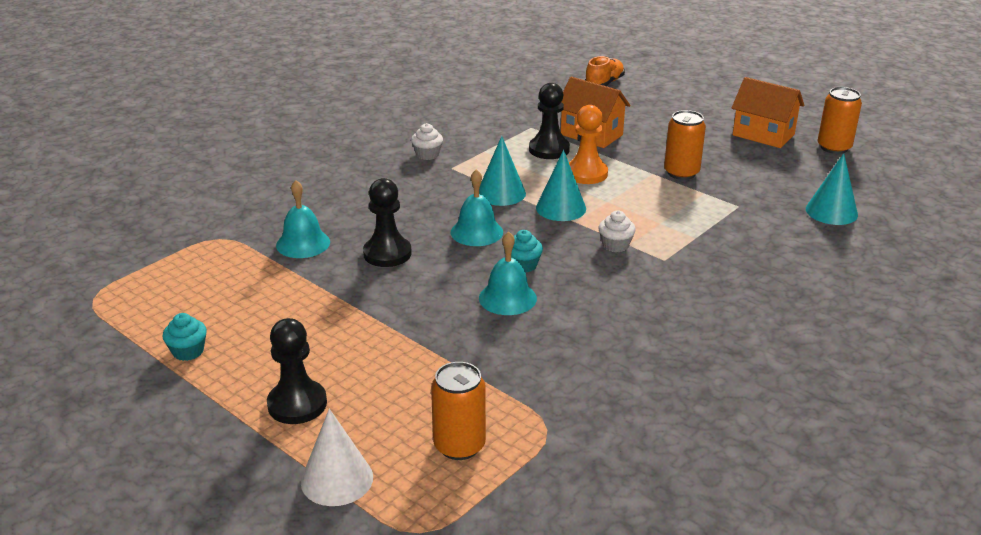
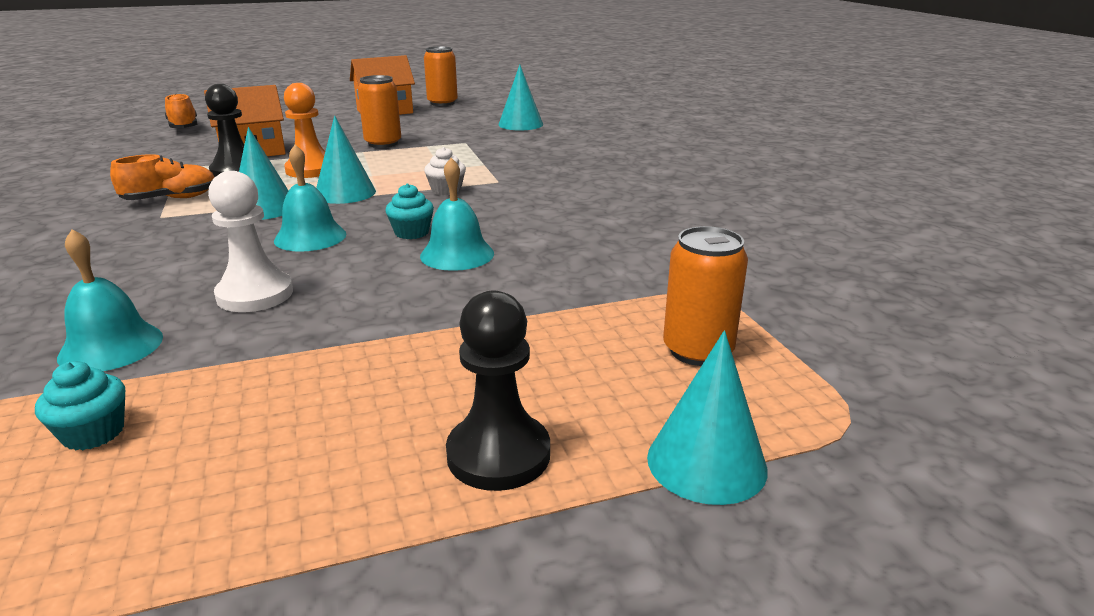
camera: 60 degrees left, 5 degrees down
turquoise cupcake [162,313,207,361] -> turquoise cupcake moved to [35,361,125,451]
white cone [301,409,373,506] -> turquoise cone [647,331,768,505]
black pawn [363,178,412,267] -> white pawn [208,171,293,312]
white cupcake [411,123,443,160] -> none
none -> orange shoe [110,154,215,200]

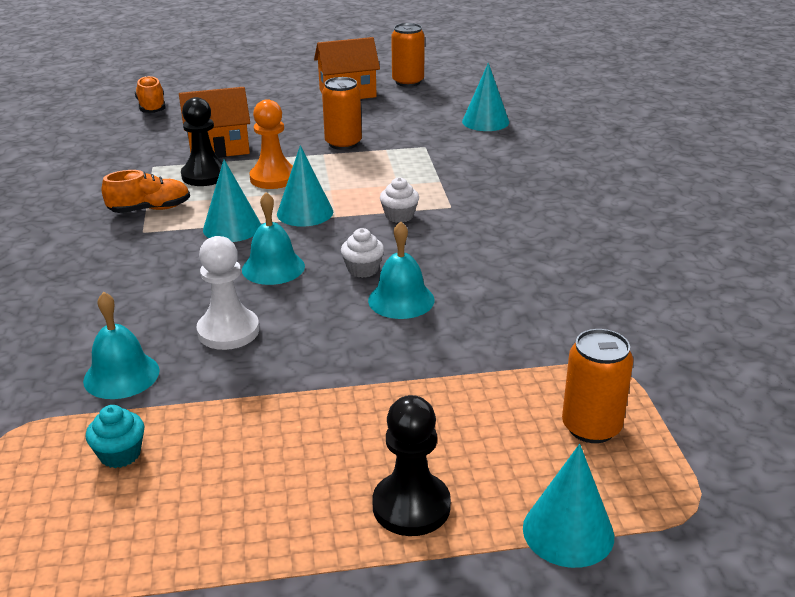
camera: 10 degrees right, 5 degrees up
turquoise cupcake [385,183,434,239] -> white cupcake [341,228,384,278]

